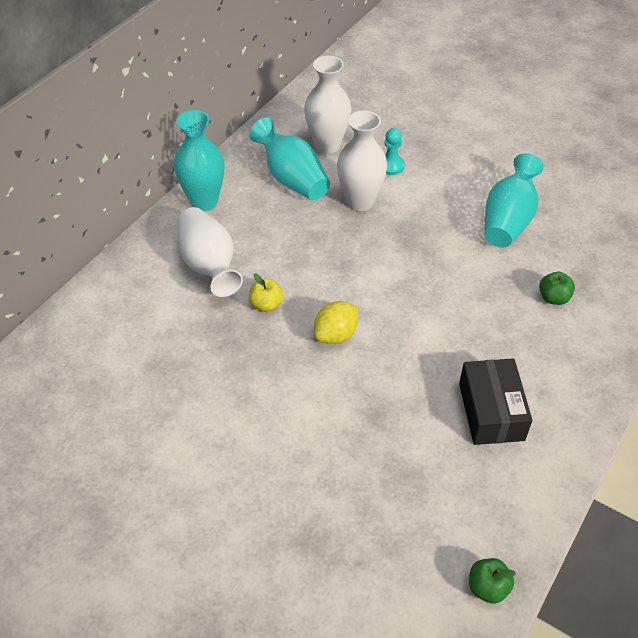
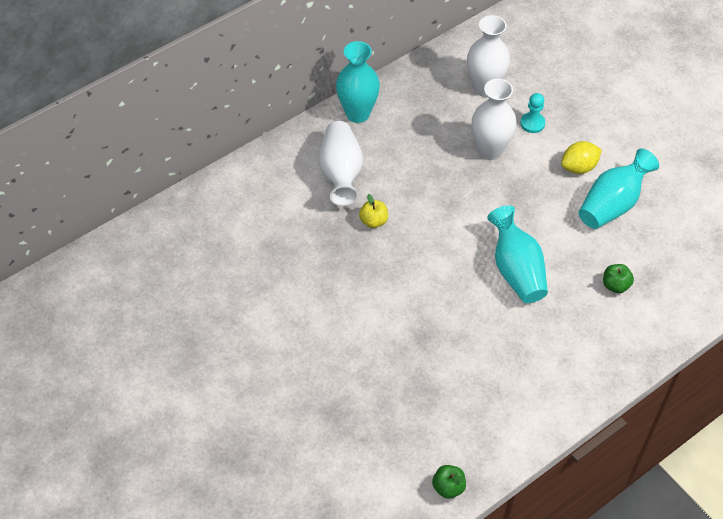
camera: 20 degrees right, 5 degrees up
turquoise vase [249,118,330,200] -> turquoise vase moved to [487,205,548,303]
yellow lemon [314,301,358,344] -> yellow lemon moved to [561,141,602,174]
black box [459,358,532,445] -> none

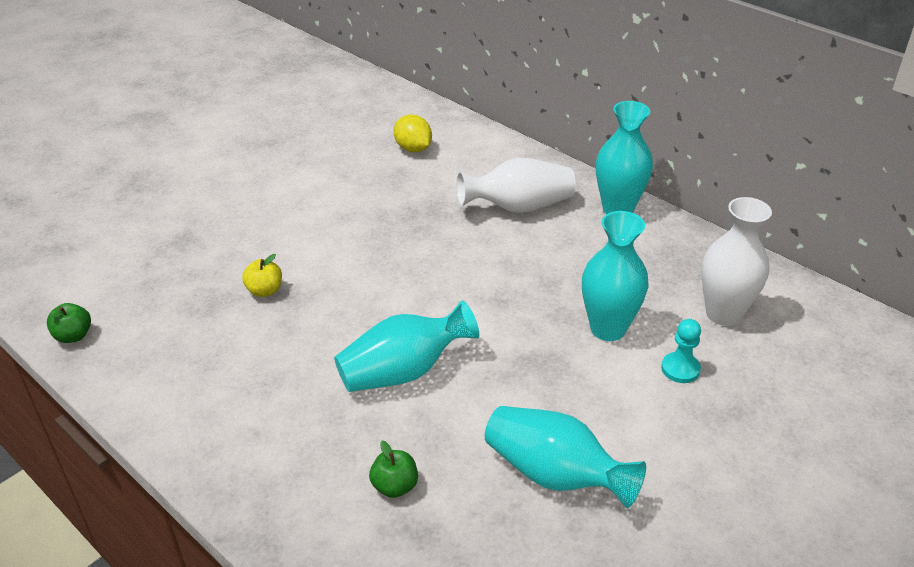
camera: 80 degrees right, 15 degrees down
yellow apple [359,194,388,228] -> yellow apple moved to [242,254,282,297]
white vase [472,79,517,160] -> turquoise vase [582,211,648,341]
yellow lemon [561,141,602,174] -> yellow lemon moved to [394,114,432,152]

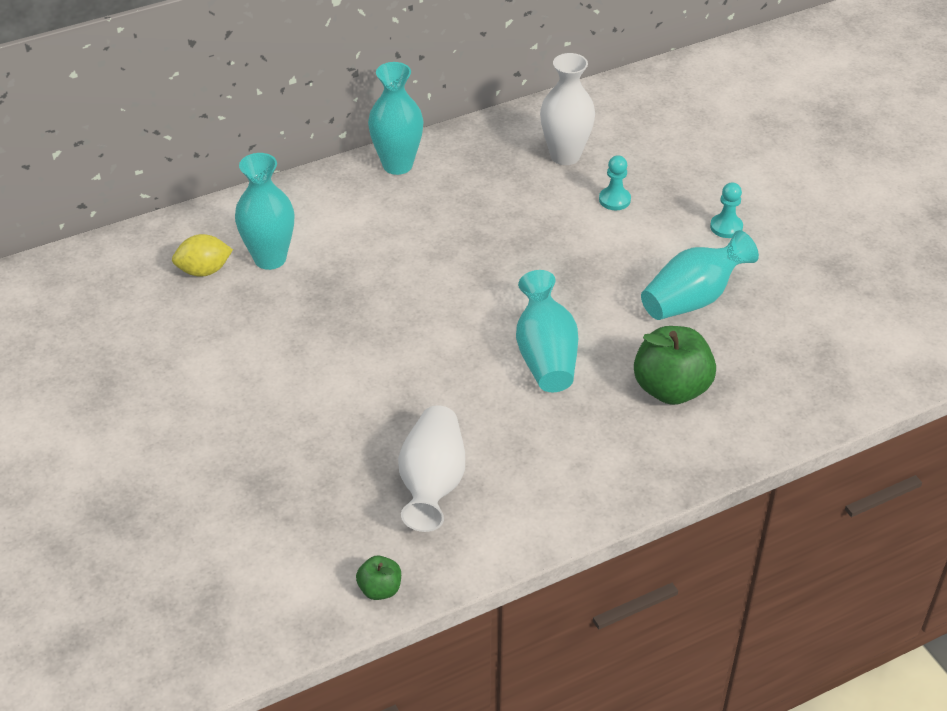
camera: 70 degrees left, 5 degrees up
yellow apple [242,254,282,297] -> none
green apple [369,441,418,498] -> green apple [634,326,716,405], size x2.00
white vase [456,157,576,213] -> white vase moved to [398,405,465,532]
turquoise vase [582,211,648,341] -> turquoise vase moved to [235,153,294,270]
none -> turquoise pawn [710,182,743,238]

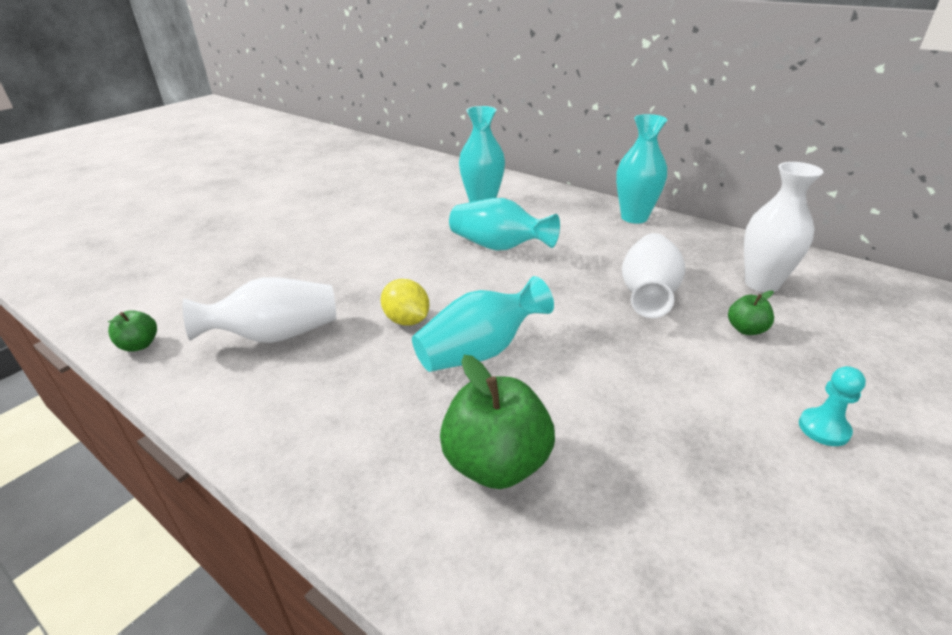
camera: 65 degrees right, 10 degrees down
yellow lemon [172,234,233,277] -> yellow lemon moved to [381,279,430,326]
turquoise pawn [599,155,631,210] -> green apple [728,290,774,335]
turquoise vase [641,230,759,320] -> turquoise vase moved to [449,198,560,251]
none -> white vase [622,233,685,318]

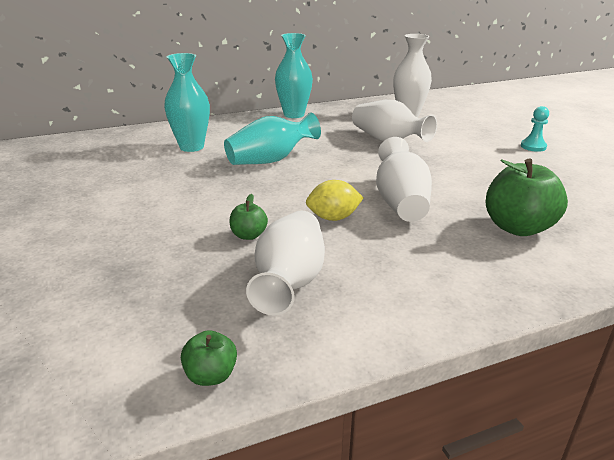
camera: 60 degrees left, 5 degrees down
turquoise vase [412,276,554,372] -> white vase [376,137,432,222]
green apple [728,290,774,335] -> green apple moved to [230,194,268,240]

